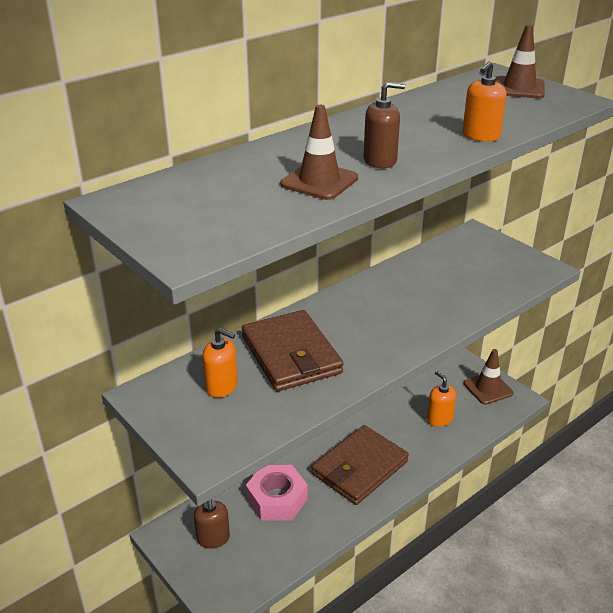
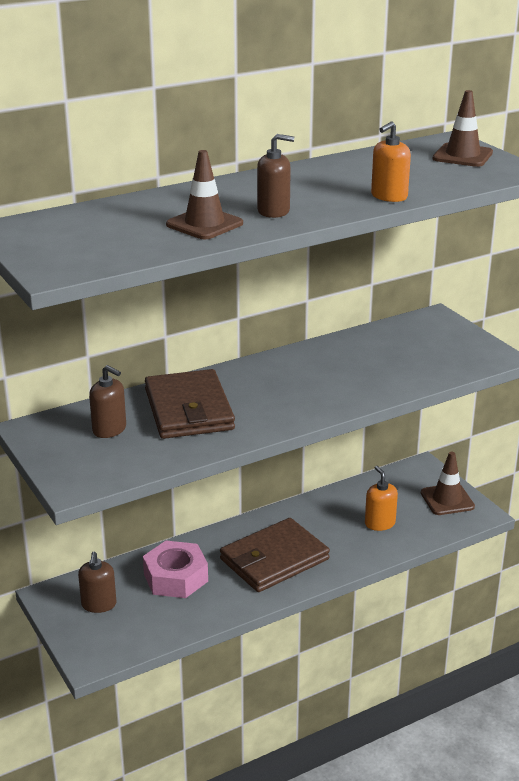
camera: 10 degrees right, 5 degrees down
orange soap dispenser [202,328,238,398] -> brown soap dispenser [89,365,126,438]

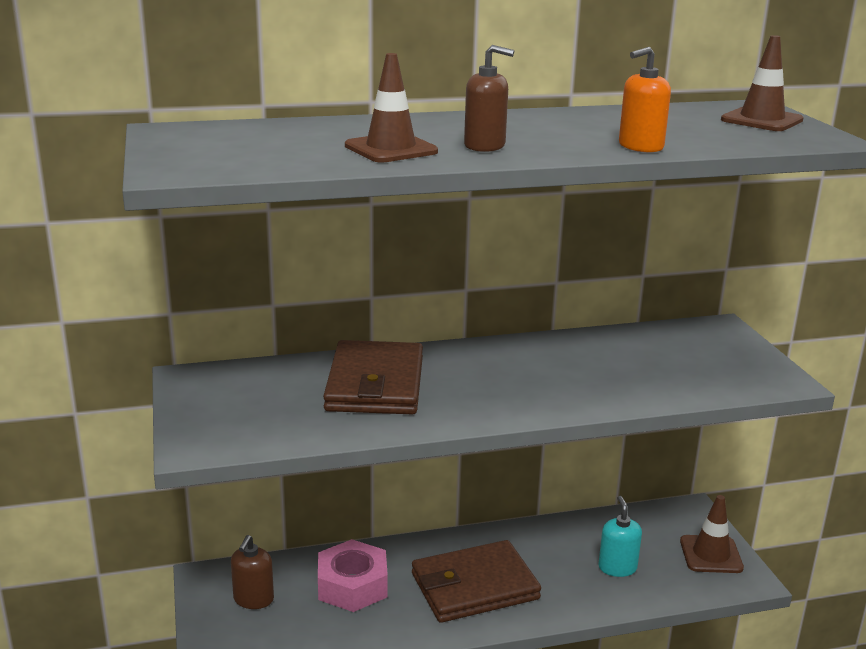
camera: 15 degrees right, 5 degrees down
brown soap dispenser [89,365,126,438] -> none
orange soap dispenser [365,466,398,531] -> turquoise soap dispenser [598,496,642,577]

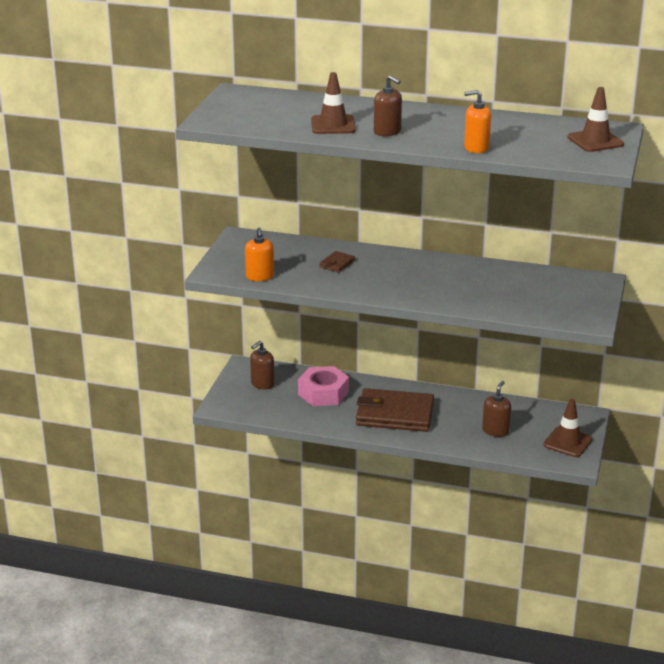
camera: 30 degrees right, 5 degrees up
brown wallet [323,340,423,414] -> brown wallet [319,251,355,273], size x0.42
turquoise soap dispenser [598,496,642,577] -> brown soap dispenser [482,381,511,437]
none -> orange soap dispenser [245,227,274,281]

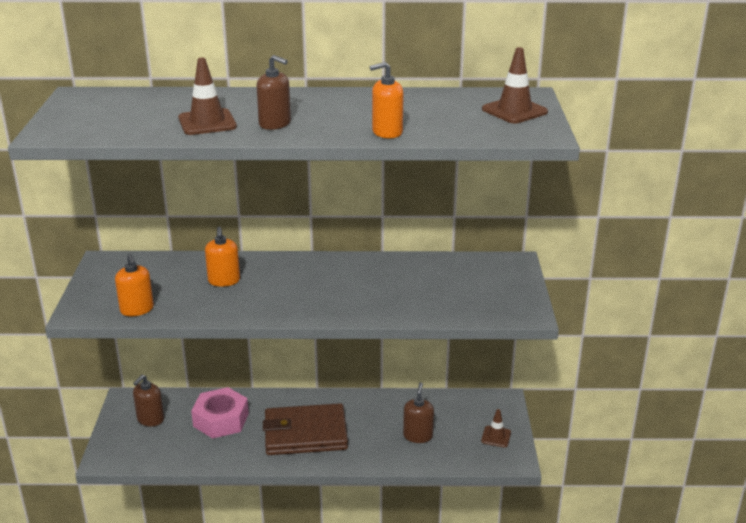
camera: 15 degrees left, 0 degrees up
brown wallet [319,251,355,273] -> orange soap dispenser [205,227,240,287]
brown traffic cone [543,399,592,457] -> brown traffic cone [481,409,511,448], size x0.63

